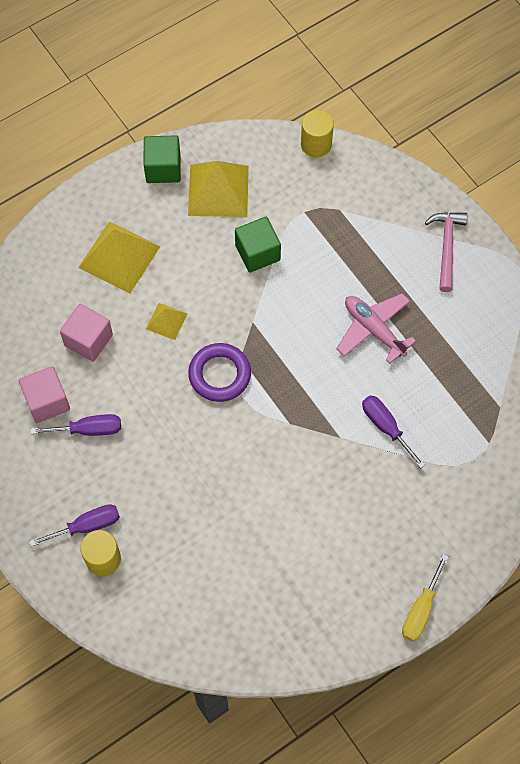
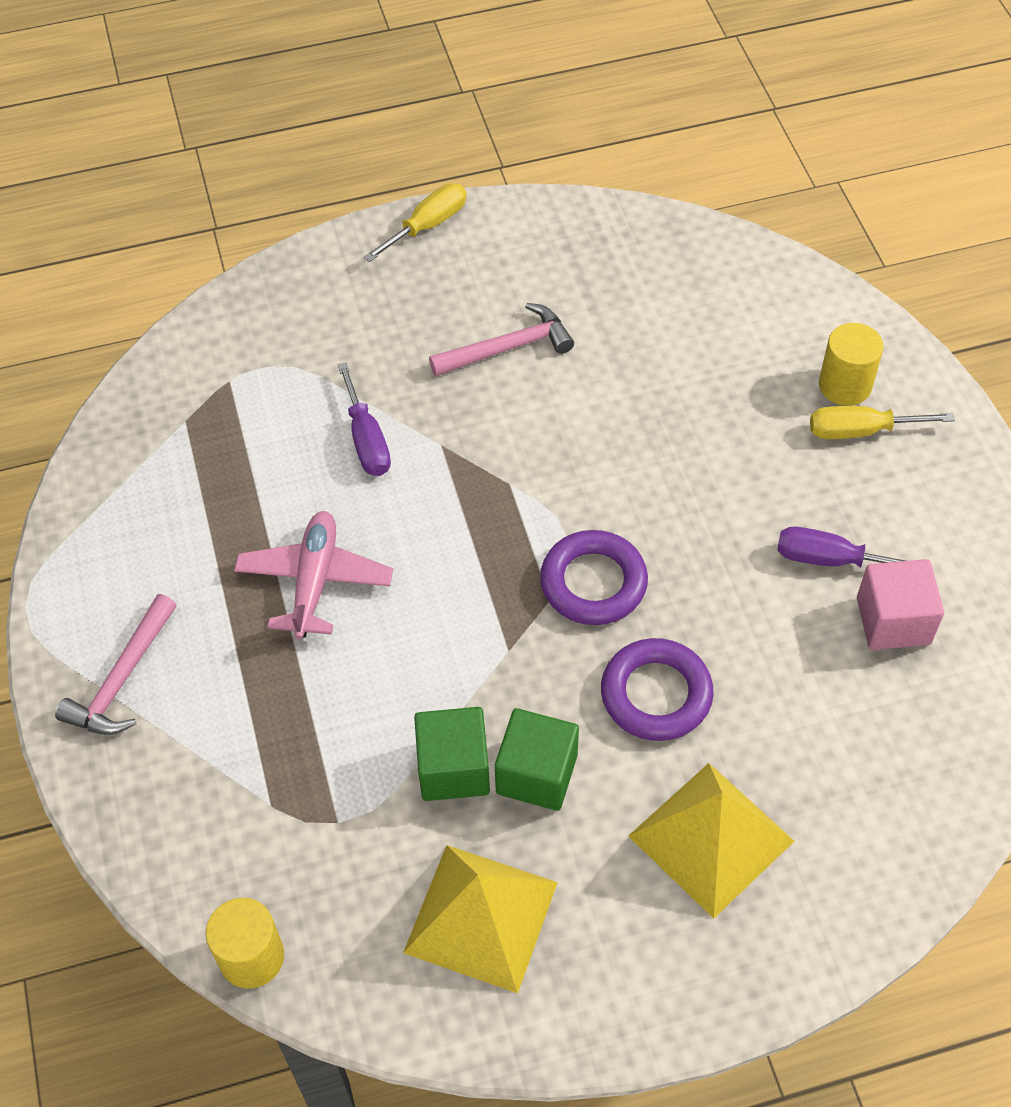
camera: 160 degrees left, 10 degrees down
purple screwdriver [29,504,120,547] -> yellow screwdriver [810,406,955,439]
pink cube [60,304,113,362] -> none
green cube [144,135,181,183] -> green cube moved to [495,708,579,811]
yellow pyramid [146,303,188,340] -> purple ring [601,638,714,741]
pink plane [336,293,416,364] -> pink plane turned 150 degrees counterclockwise [234,511,393,639]
none -> pink hammer [429,303,574,376]

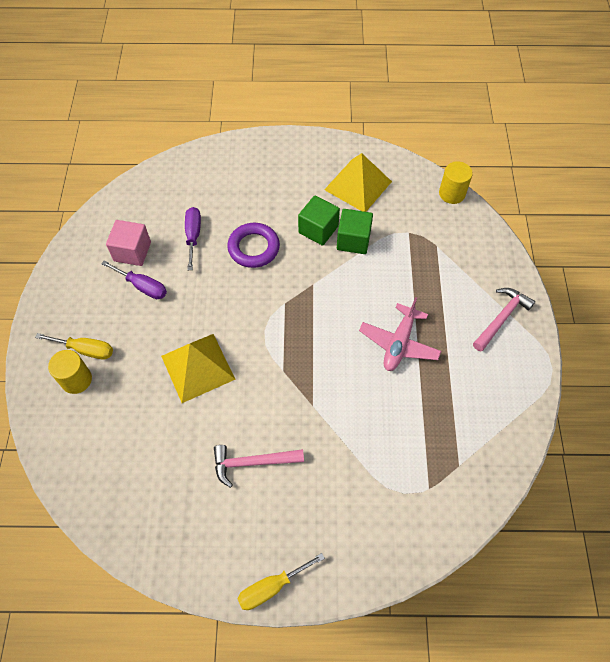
camera: 165 degrees left, 5 degrees up
purple screwdriver [338,362,391,476] -> purple screwdriver moved to [185,207,201,270]
purple ring [540,530,648,625] -> none
yellow pyramid [628,763,794,918] -> yellow pyramid moved to [161,334,236,403]

